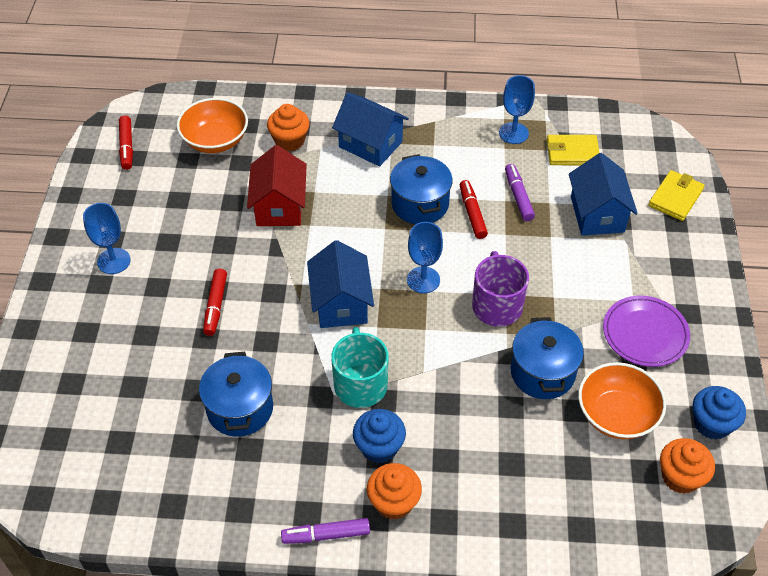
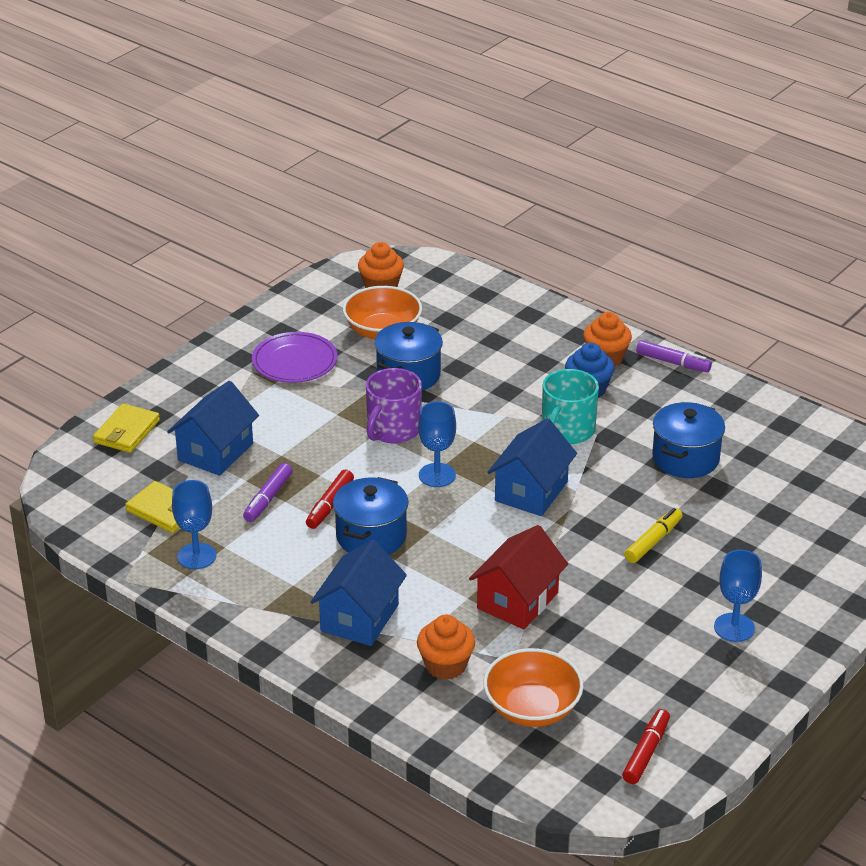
camera: 145 degrees left, 15 degrees down
red marker [203,269,227,336] -> yellow marker [625,508,683,563]
blue house [332,92,409,167] -> blue house turned 45 degrees clockwise [311,540,407,646]
yellow wallet [648,170,705,221] -> yellow wallet turned 45 degrees counterclockwise [93,403,160,453]
blue cupcake [693,386,746,440] -> none

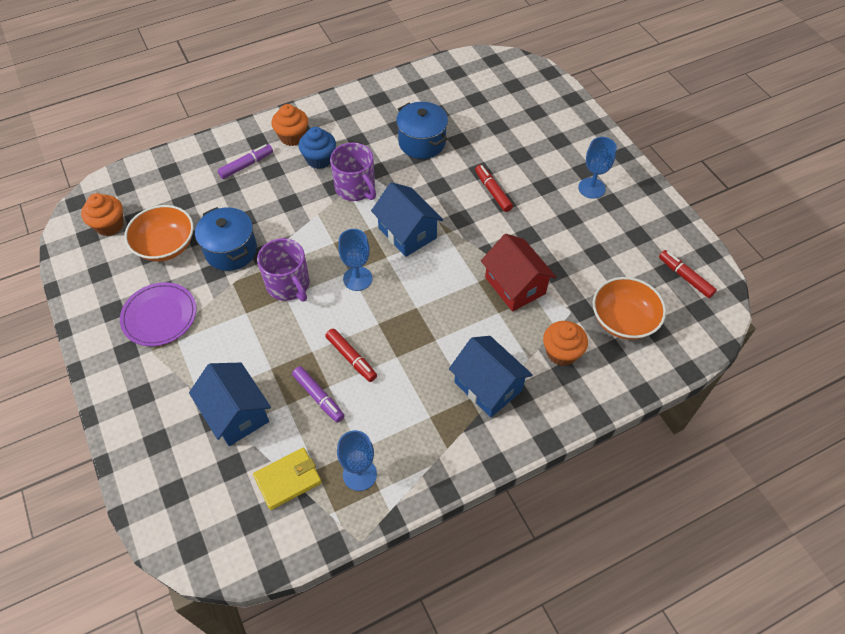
camera: 65 degrees left, 20 degrees up
yellow wallet [93,403,160,453] -> none
blue pot [333,477,409,555] -> none
turquoise mug [542,369,599,444] -> purple mug [330,142,376,201]
yellow marker [625,508,683,563] -> red marker [475,165,513,212]
purple marker [636,340,712,372] -> purple marker moved to [218,144,273,179]

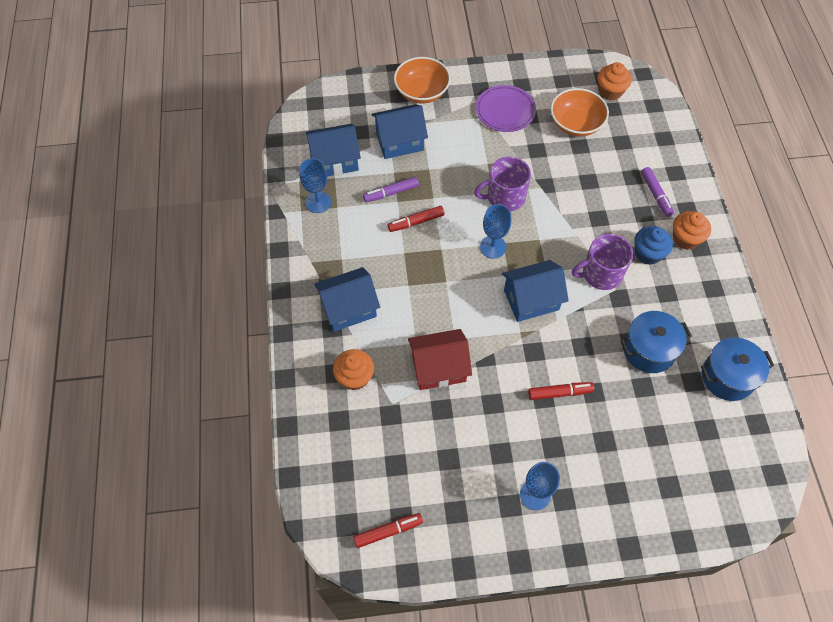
camera: 110 degrees right, 5 degrees up
blue pot [195,207,257,271] -> blue pot moved to [701,337,774,401]
yellow wallet [253,448,322,510] -> blue house [306,124,361,176]
orange bowl [593,277,666,340] -> orange bowl moved to [394,57,451,104]

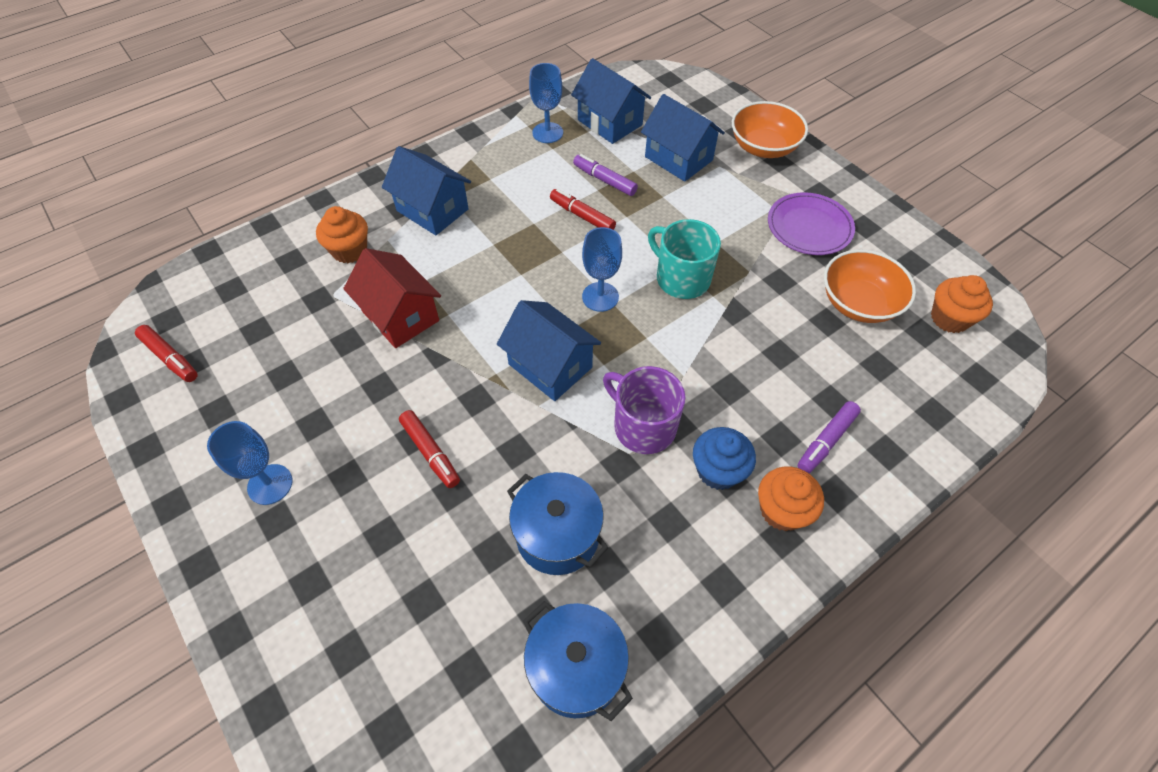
camera: 60 degrees right, 5 degrees down
purple mug [474,157,531,211] -> turquoise mug [648,219,721,299]

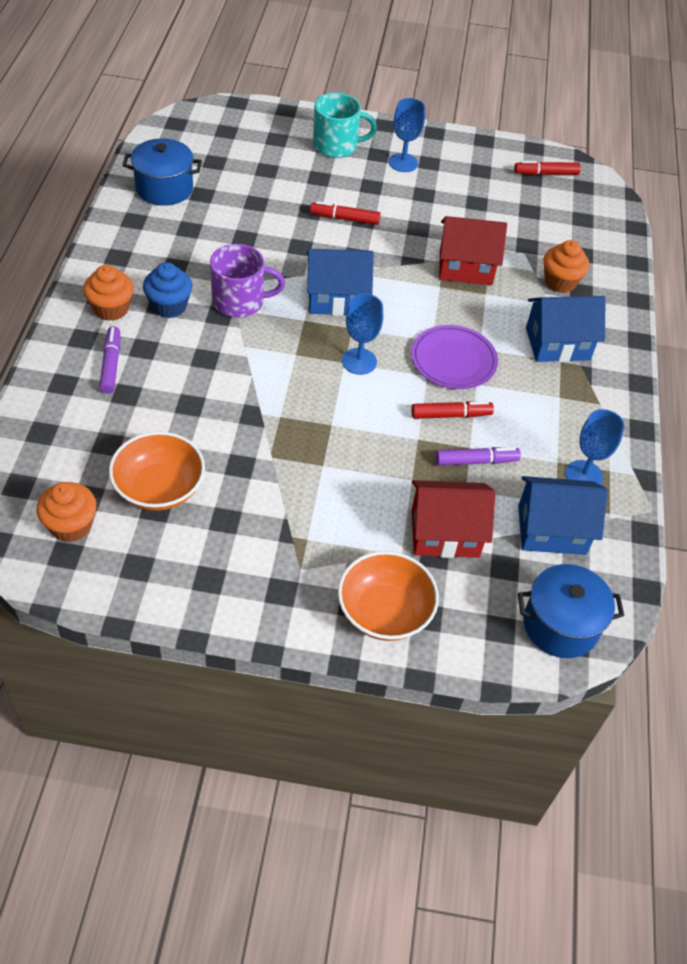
camera: 130 degrees right, 5 degrees down
blue pot [507,472,609,575] -> blue pot moved to [518,564,624,658]
blue house [641,94,725,182] -> red house [412,480,496,558]
turquoise mug [648,219,721,299] -> turquoise mug moved to [313,93,377,158]
purple plate [768,192,855,255] -> purple plate moved to [411,325,498,389]

